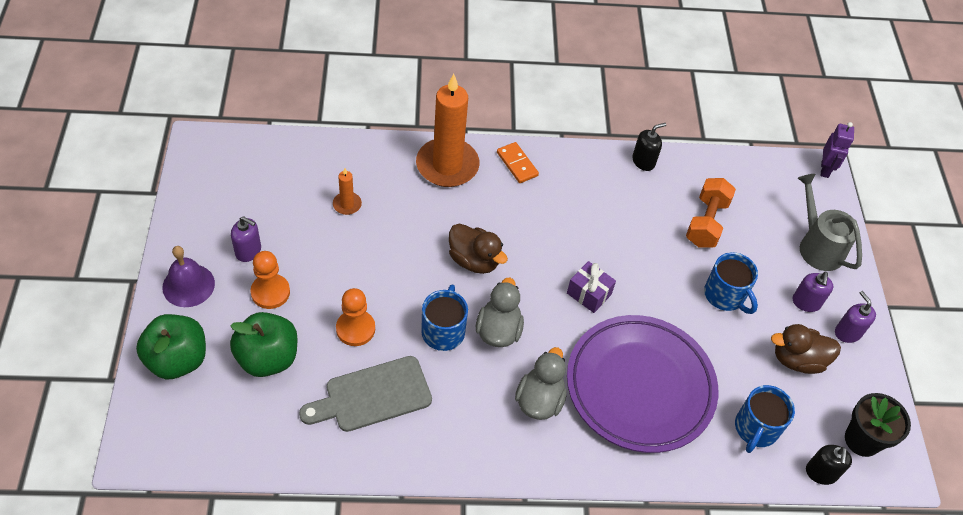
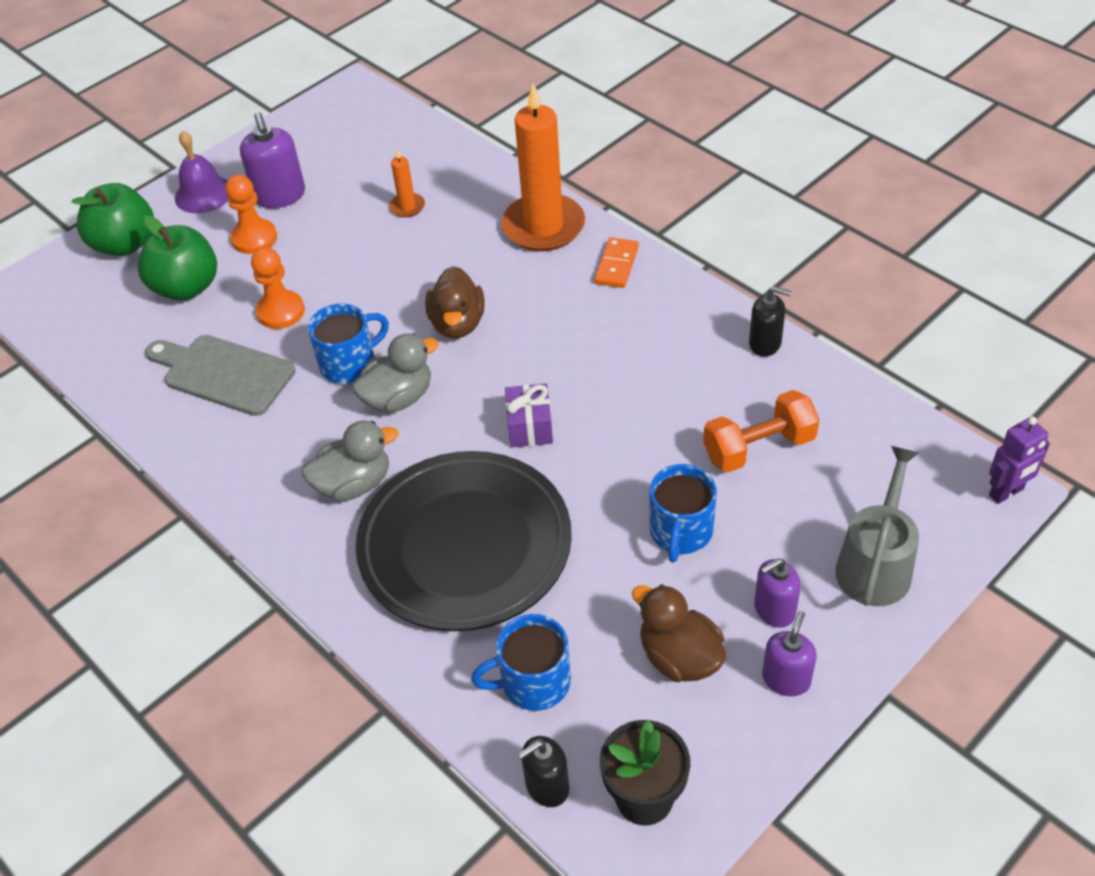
camera: 55 degrees right, 5 degrees down
purple soap dispenser [231,216,261,262] -> purple soap dispenser [240,112,305,208], size x1.50
purple plate [567,315,718,453] -> black plate [356,451,572,631]

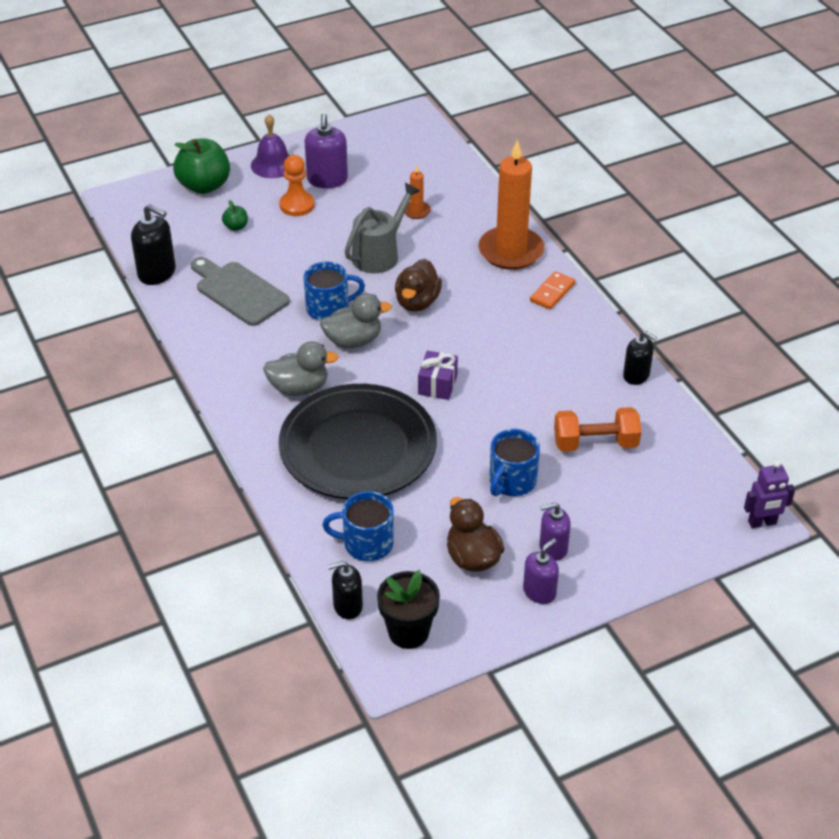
camera: 15 degrees right, 5 degrees down
green apple [137,215,217,301] -> green apple [222,200,248,231], size x0.45
orange pawn [251,247,305,329] -> none
grey watering can [835,446,919,606] -> grey watering can moved to [345,183,420,273]
none -> black soap dispenser [131,204,176,285]

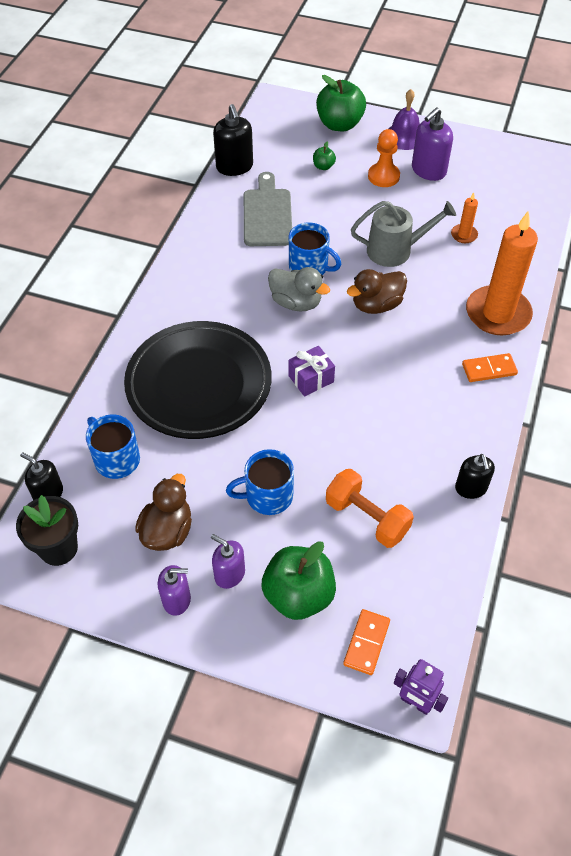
camera: 45 degrees right, 10 degrees up
grey duck [263,341,339,396] -> none
none -> green apple [261,541,336,620]
none -> orange domino [343,609,390,675]

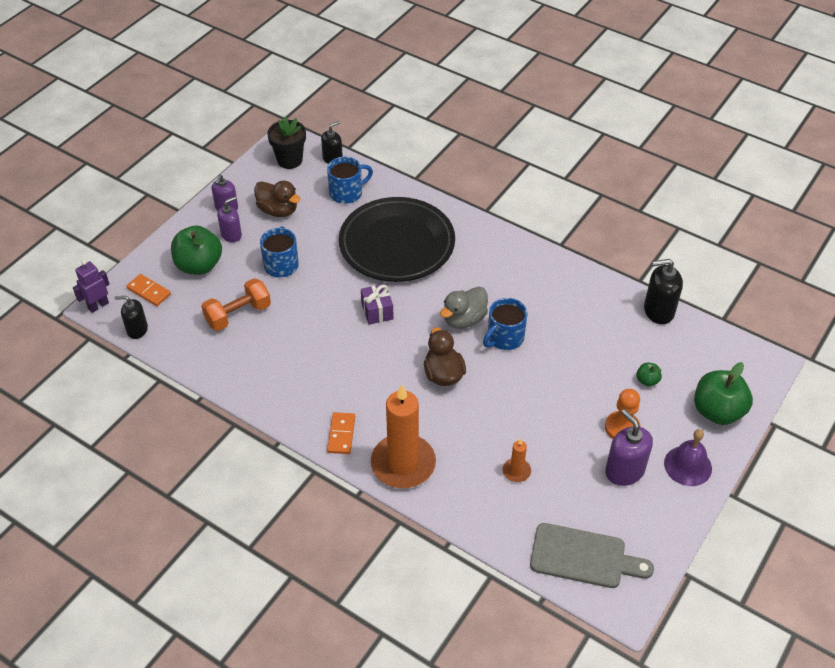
camera: 105 degrees right, 5 degrees down
grey cutting board [244,172,292,246] -> grey cutting board moved to [530,523,654,588]
grey watering can [351,201,456,267] -> none
black soap dispenser [455,454,495,499] -> black soap dispenser moved to [115,296,148,339]

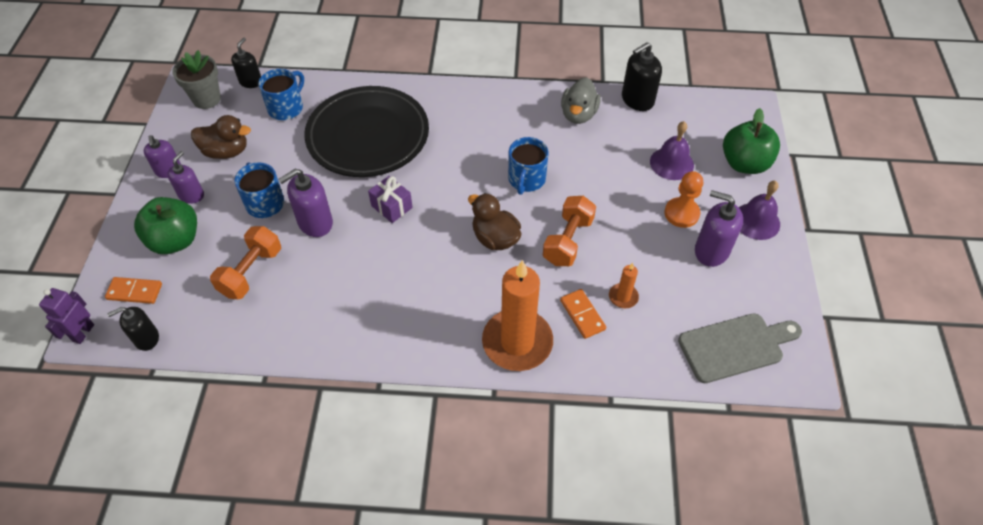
camera: 30 degrees left, 5 degrees up
black flower pot [267,117,306,169] -> grey flower pot [172,50,221,109]
orange domino [327,412,355,454] -> orange domino moved to [560,289,606,339]
grey duck [440,287,488,329] -> grey duck moved to [561,77,601,124]
green apple [637,362,662,386] -> purple bell [650,121,694,180]
none -> purple soap dispenser [278,169,333,237]
none -> orange dumbbell [543,196,596,266]

